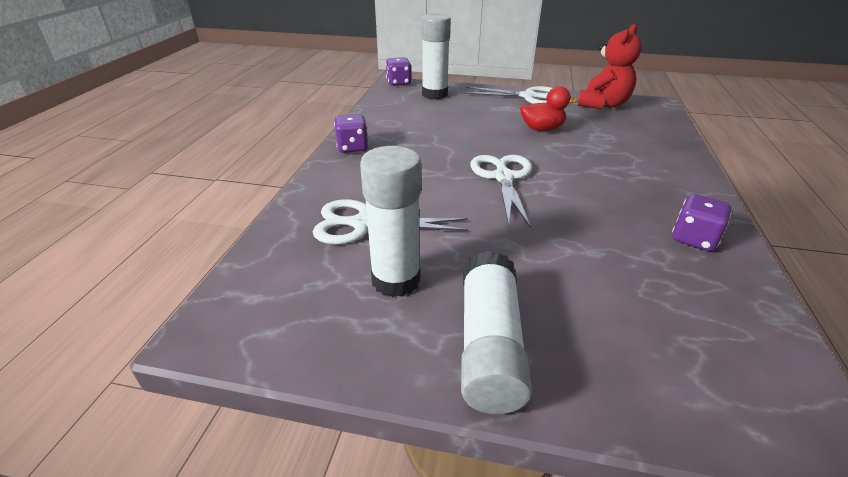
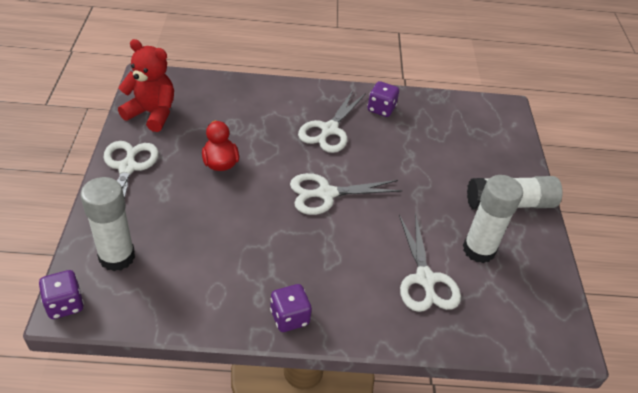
camera: 105 degrees left, 10 degrees up
none -> white scissors [298,90,366,153]

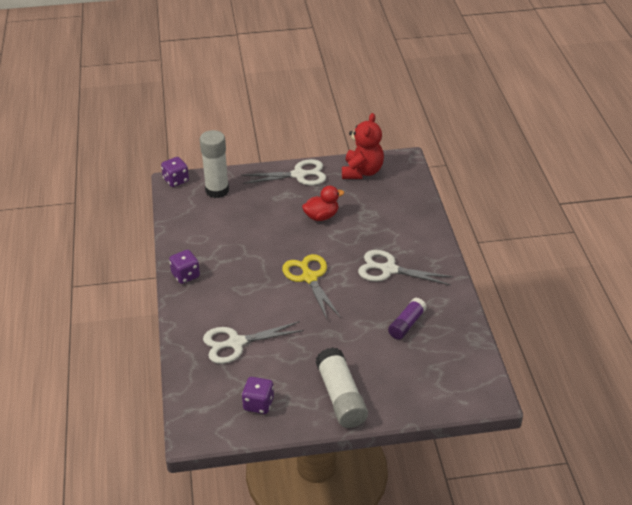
camera: 85 degrees right, 5 degrees down
white scissors [290,173,403,215] -> yellow scissors [282,254,341,319]
purple dice [368,81,399,117] -> purple dice moved to [242,377,274,414]
white glue stick [463,175,523,263] -> none
none -> purple glue stick [388,298,427,340]

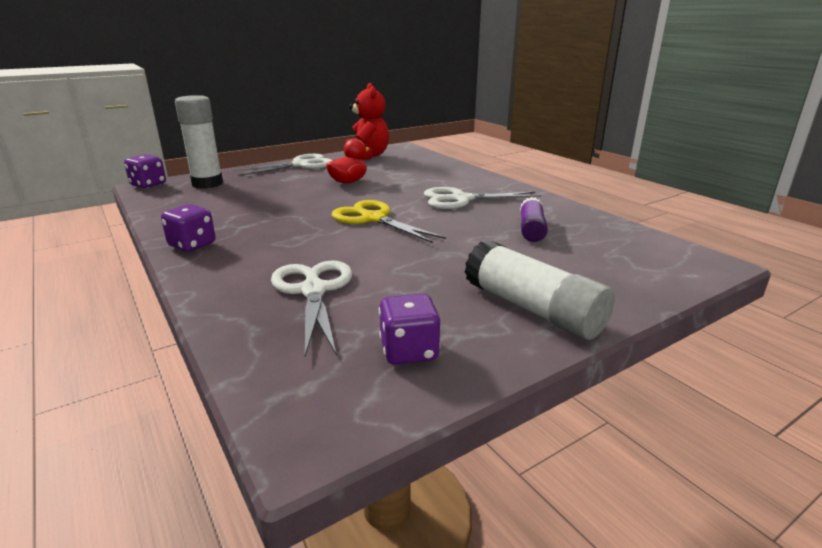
camera: 25 degrees left, 15 degrees down
white scissors [203,321,304,364] -> white scissors turned 120 degrees clockwise [271,260,352,356]

